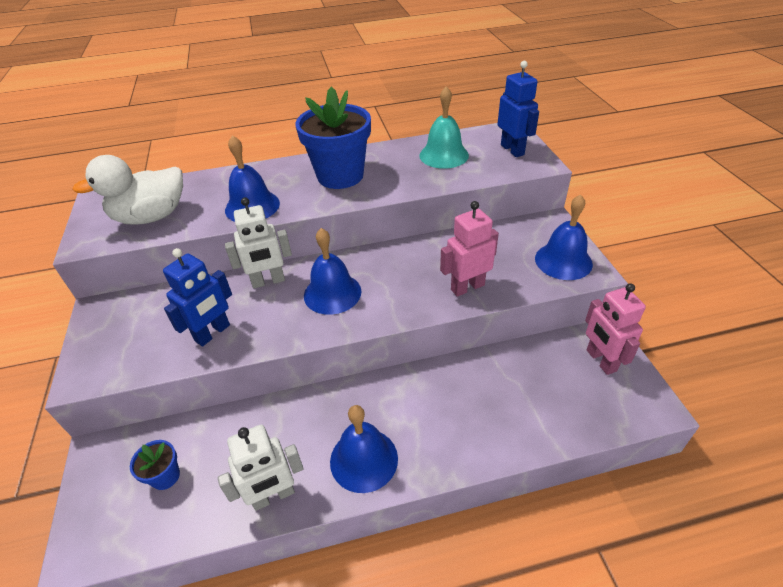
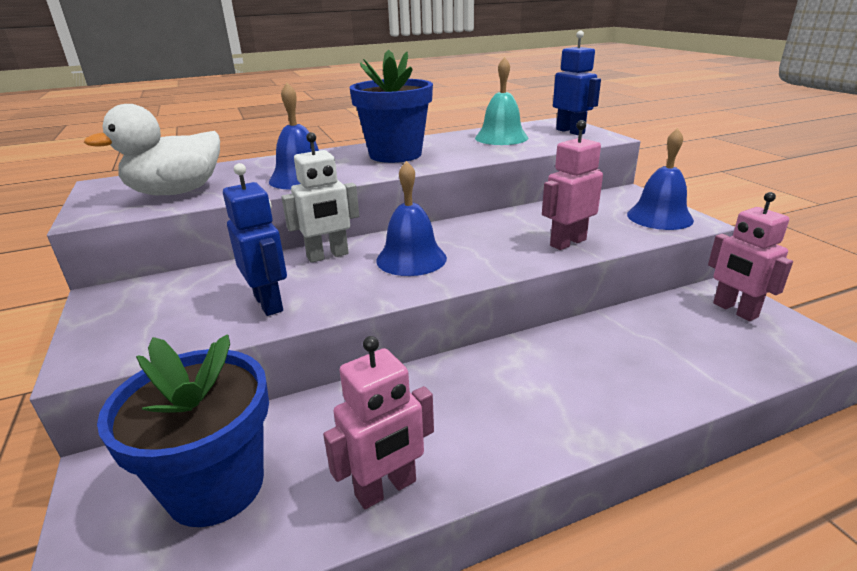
camera: 10 degrees left, 15 degrees down
blue flower pot [130,440,180,490] -> blue flower pot [97,335,269,527], size x2.24
blue robot [163,248,232,347] -> blue robot turned 60 degrees counterclockwise [223,163,287,316]
white robot [218,425,303,511] -> pink robot [323,336,434,509]
blue bell [330,405,398,493] -> none

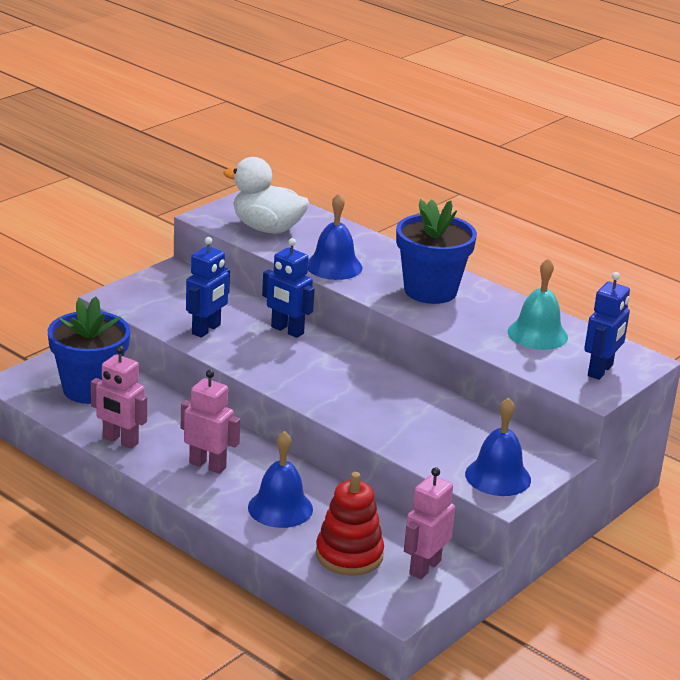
camera: 60 degrees right, 0 degrees up
white robot [282,132,359,263] -> blue robot [262,238,315,338]
blue bell [376,161,447,276] -> blue bell moved to [248,431,313,528]
pink robot [542,120,603,250] -> pink robot moved to [181,370,240,474]
none -> red stacking toy [316,472,384,576]

